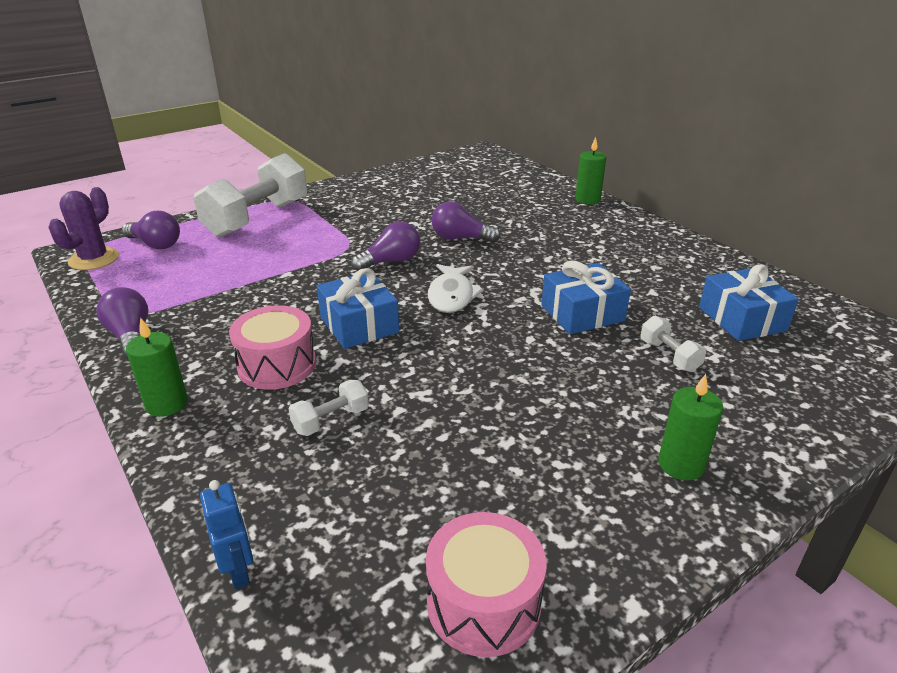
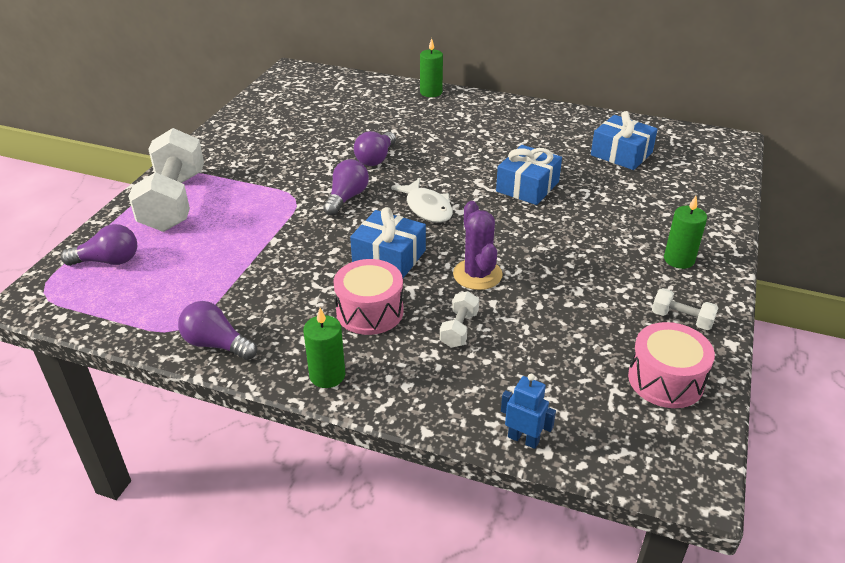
camera: 35 degrees left, 5 degrees up
purple cactus [48,187,119,270] -> purple cactus moved to [453,201,503,290]
purple light bulb [431,202,501,243] -> purple light bulb turned 45 degrees counterclockwise [354,131,396,166]
white dumbbell [641,315,706,372] -> white dumbbell moved to [652,288,719,330]

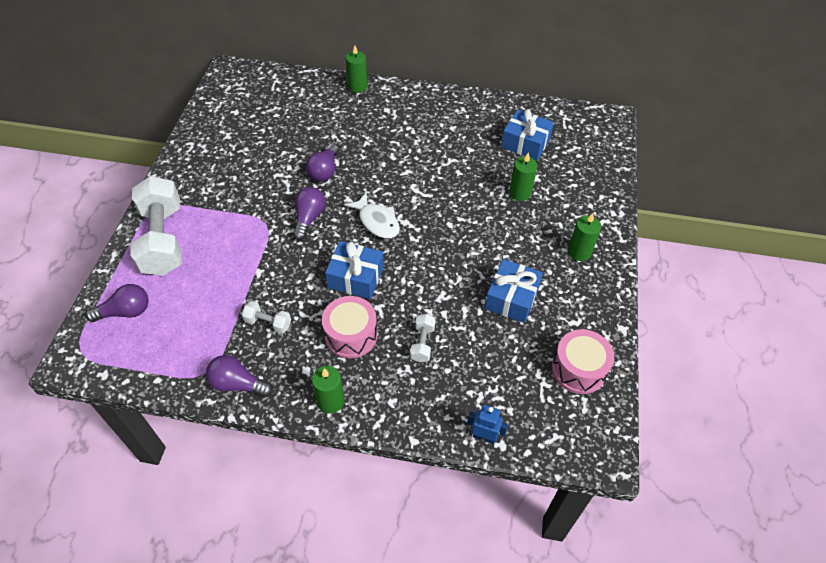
camera: 10 degrees left, 15 degrees up
purple cactus [453,201,503,290] -> none
blue gift [496,145,562,205] -> blue gift moved to [485,259,543,323]
white dumbbell [652,288,719,330] -> white dumbbell moved to [242,301,291,334]
none -> green candle [509,152,537,201]

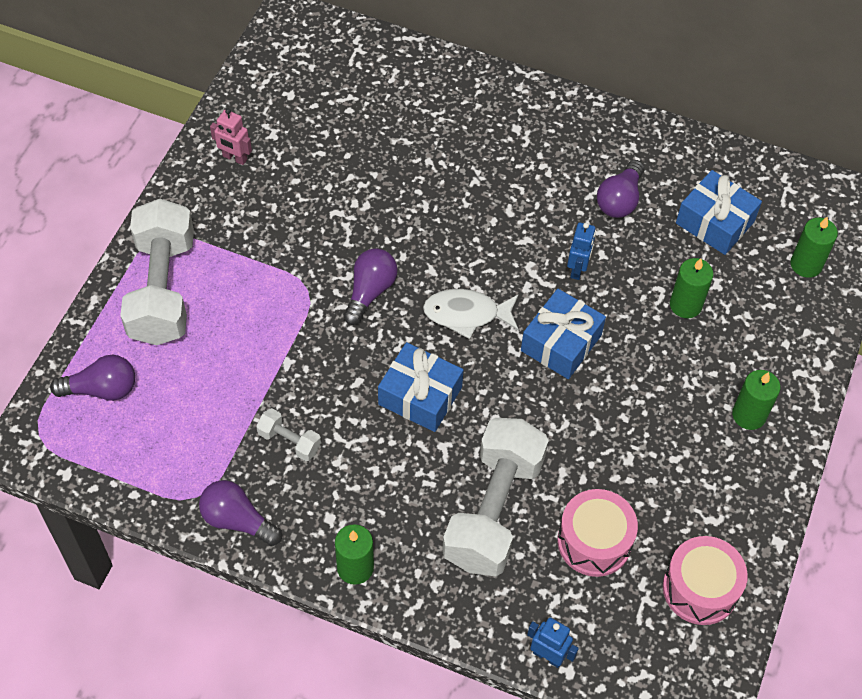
camera: 10 degrees right, 5 degrees up
purple light bulb [306,144,339,182] -> purple light bulb moved to [597,160,644,218]
pink drum [322,296,377,359] -> pink drum moved to [557,489,638,577]
white fish [345,192,400,239] -> white fish turned 120 degrees clockwise [423,289,519,339]
green candle [346,45,367,93] -> green candle moved to [790,216,838,278]
white dumbbell [410,314,436,363] -> white dumbbell [442,418,549,576], size x2.33
blue gift [485,259,543,323] -> blue gift moved to [521,289,606,379]
none -> pink robot [210,109,252,165]
none -> blue robot [567,223,596,280]

